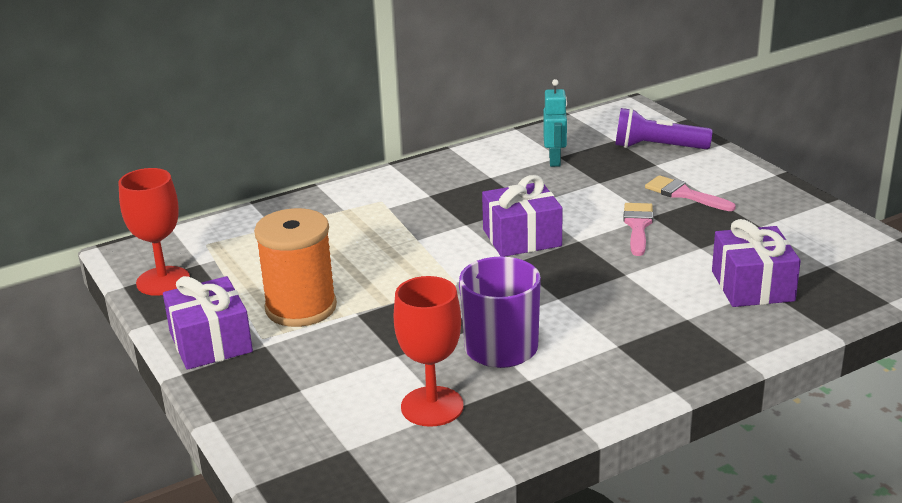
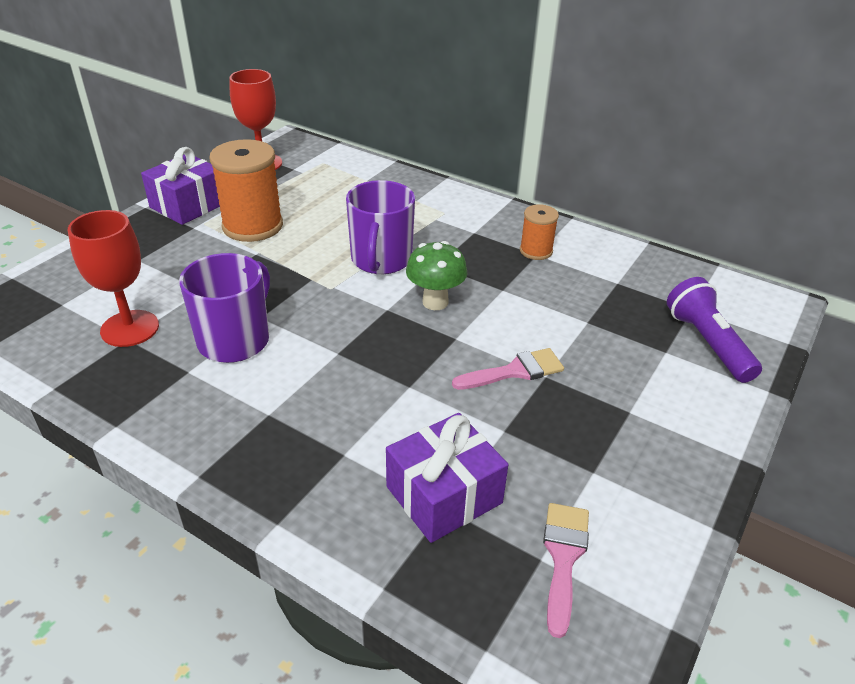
camera: 60 degrees right, 10 degrees up
purple gift [482,175,563,257] -> green mushroom [406,241,467,310]
turquoise robot [543,79,567,167] -> none
pink brush [645,175,736,211] -> pink brush moved to [543,503,589,638]
none -> purple mug [346,180,415,274]
none -> orange spool [520,204,559,260]

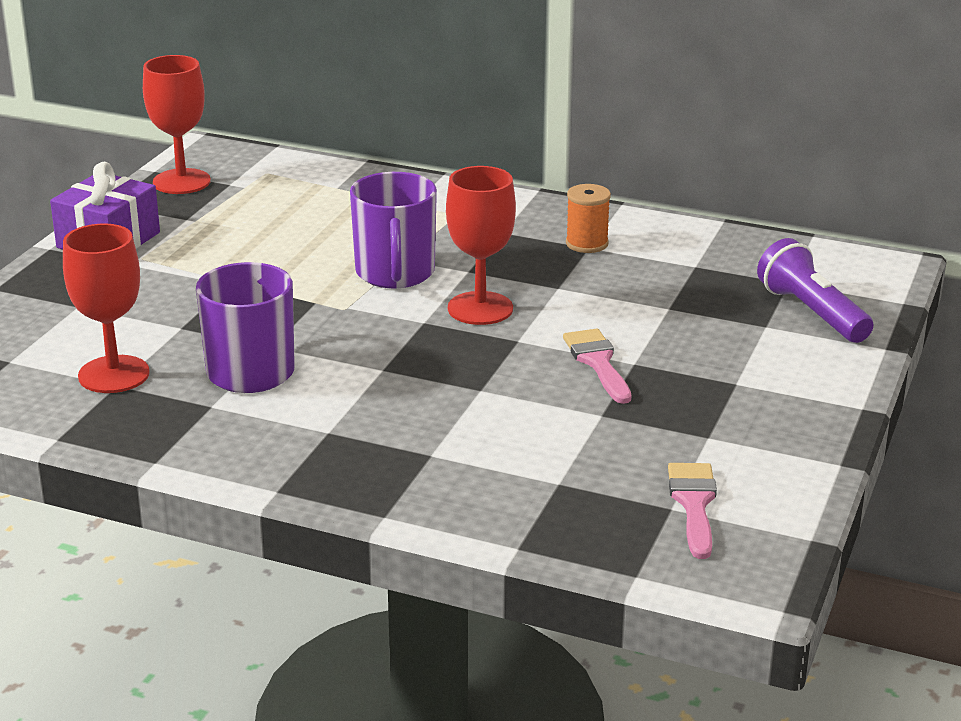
camera: 10 degrees left, 10 degrees down
orange spool [209,139,283,242] -> none
purple gift [386,413,508,543] -> none
green mushroom [406,241,467,310] -> red goblet [446,166,516,325]
pink brush [452,348,564,390] -> pink brush turned 75 degrees counterclockwise [563,329,631,404]

